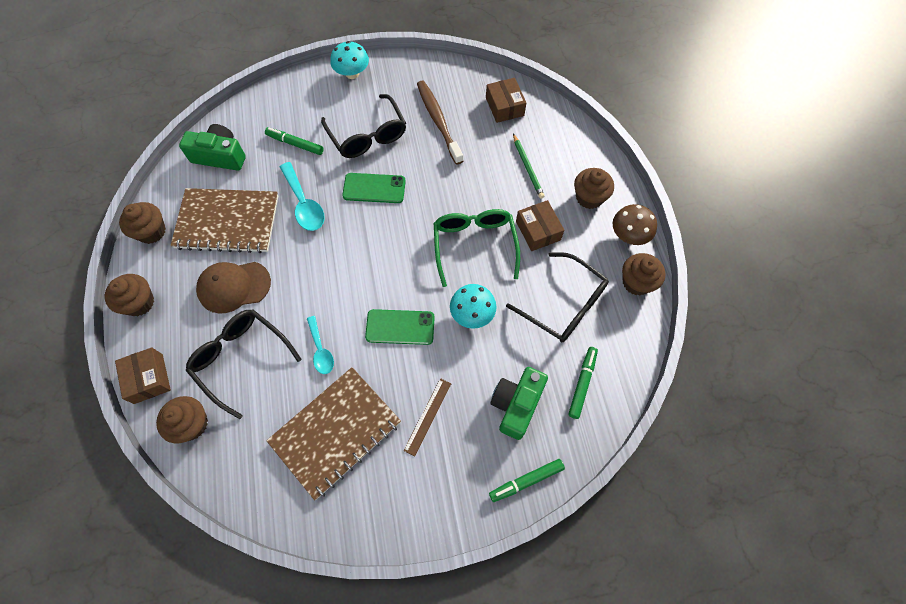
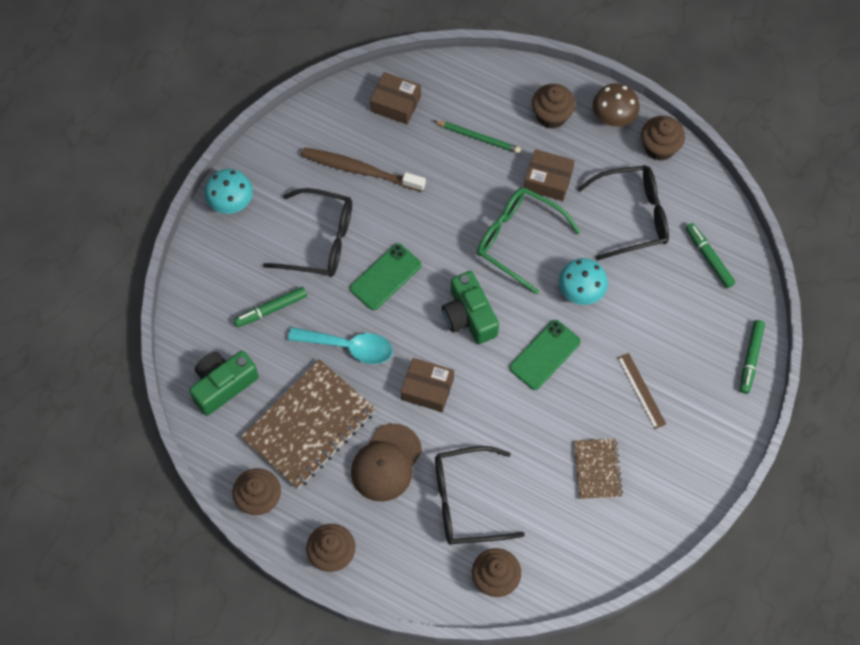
camera: 50 degrees left, 0 degrees up
brown box [115,347,171,404] -> brown box moved to [401,358,454,412]
brown notebook [266,367,401,500] -> brown notebook [574,438,623,499], size x0.53
turquoise spoon [307,316,334,374] -> none
green camera [490,367,548,440] -> green camera moved to [442,271,499,344]

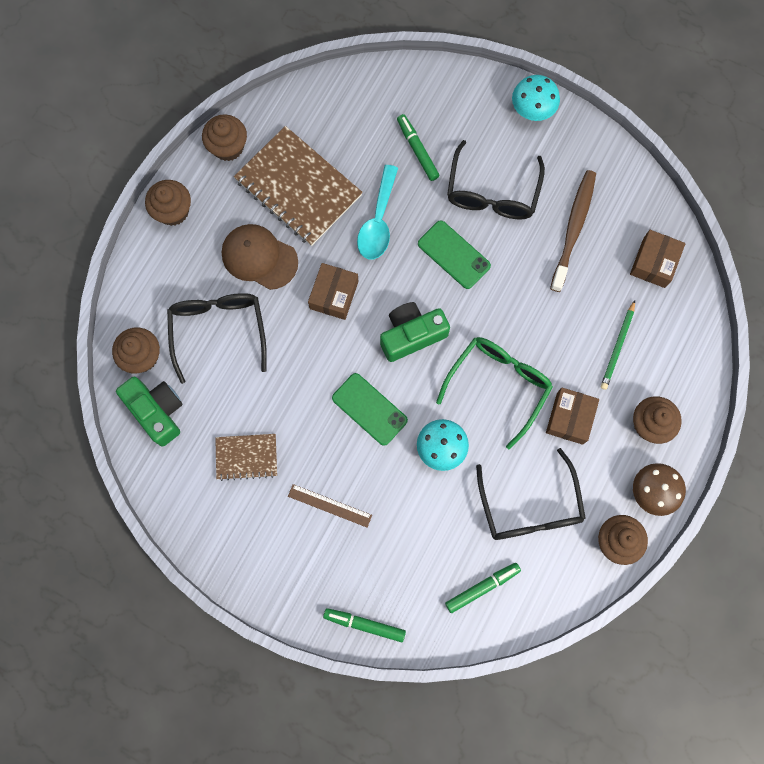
camera: 90 degrees right, 10 degrees up
green camera [189,351,259,416] -> green camera moved to [116,377,183,447]
brown ruler [617,353,666,429] -> brown ruler turned 45 degrees clockwise [288,484,372,528]

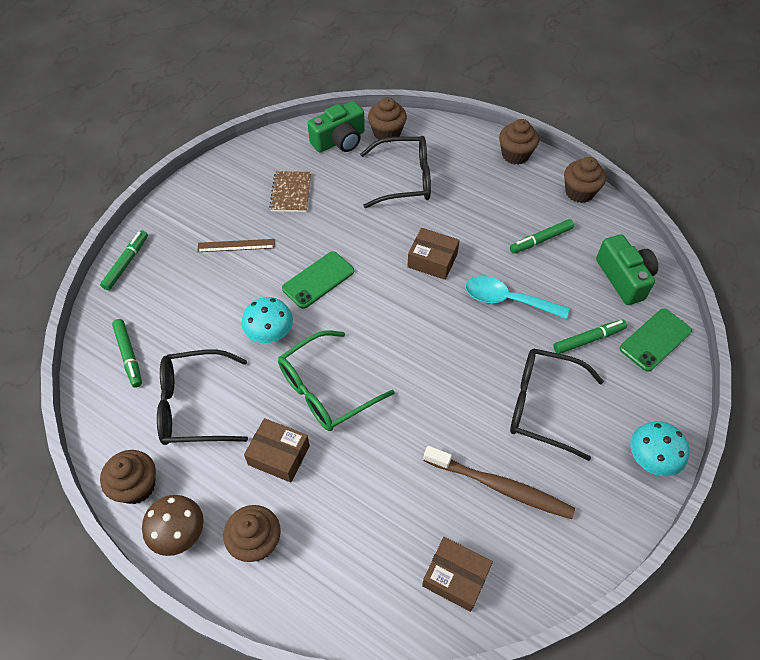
camera: 95 degrees right, 20 degrees down
brown cap [222,224,298,290] -> none
brown notebook [234,126,363,246] -> green marker [510,219,574,254]
brown ruler [288,484,372,528] -> brown ruler turned 60 degrees clockwise [197,239,275,252]
green camera [380,302,450,362] -> green camera moved to [596,234,658,305]
green phone [418,220,491,289] -> green phone moved to [620,309,692,372]
green glasses [436,337,553,449] -> green glasses turned 105 degrees clockwise [278,330,395,431]
green pencil [601,300,635,390] -> none

